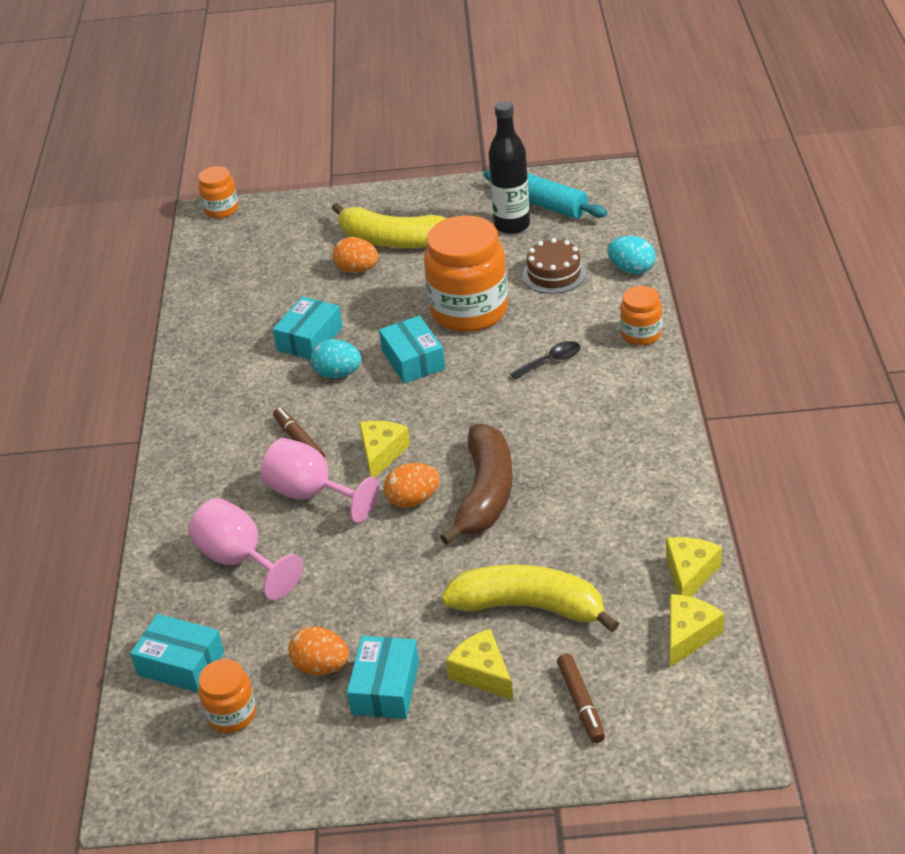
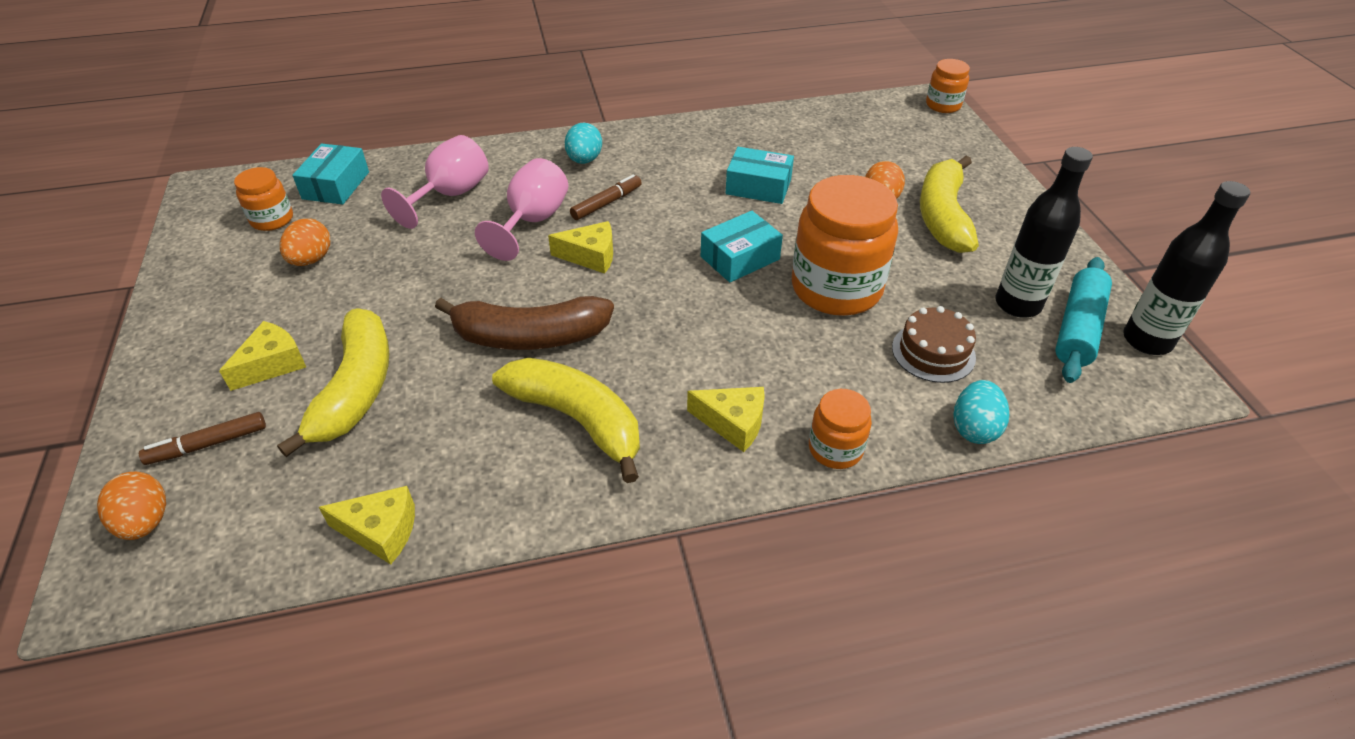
camera: 75 degrees right, 5 degrees up
turquoise egg [311,339,362,378] -> turquoise egg moved to [565,123,602,164]
turquoise box [347,636,419,719] -> none
orange egg [383,463,440,508] -> orange egg moved to [97,472,166,540]
black spoon [510,341,580,380] -> none
yellow cheese [670,594,724,667] -> yellow cheese moved to [687,387,765,452]
none -> yellow banana [492,358,640,483]
none -> black bottle [1123,181,1250,355]

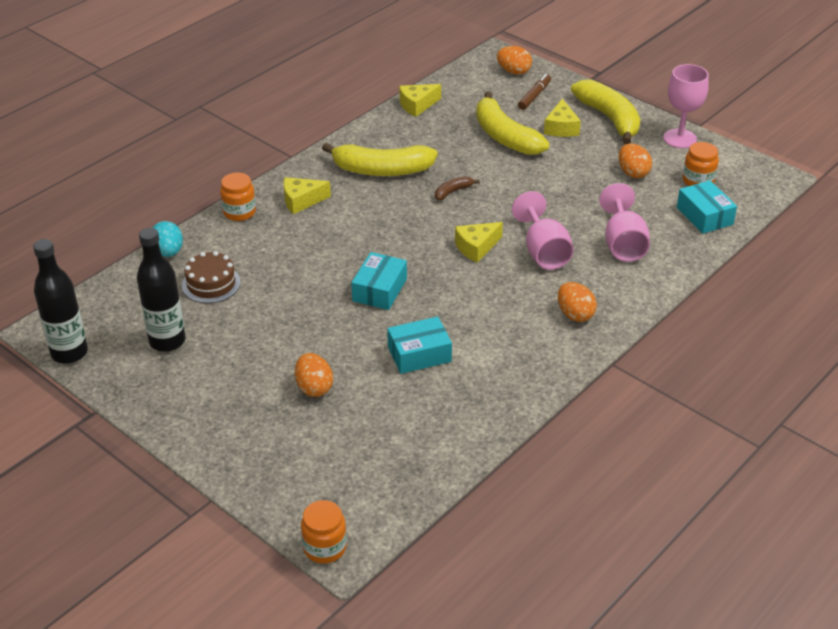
camera: 145 degrees right, 5 degrees down
brown banana [435,296,614,350] -> brown banana [435,176,480,200], size x0.45
turquoise egg [565,123,602,164] -> orange egg [558,282,597,322]
brown marker [570,174,642,220] -> none
orange jar [792,175,898,316] -> none
yellow banana [920,156,979,253] -> yellow banana moved to [571,79,640,144]
turquoise rolling pin [1055,257,1112,383] -> none
none -> pink goblet [664,64,709,148]

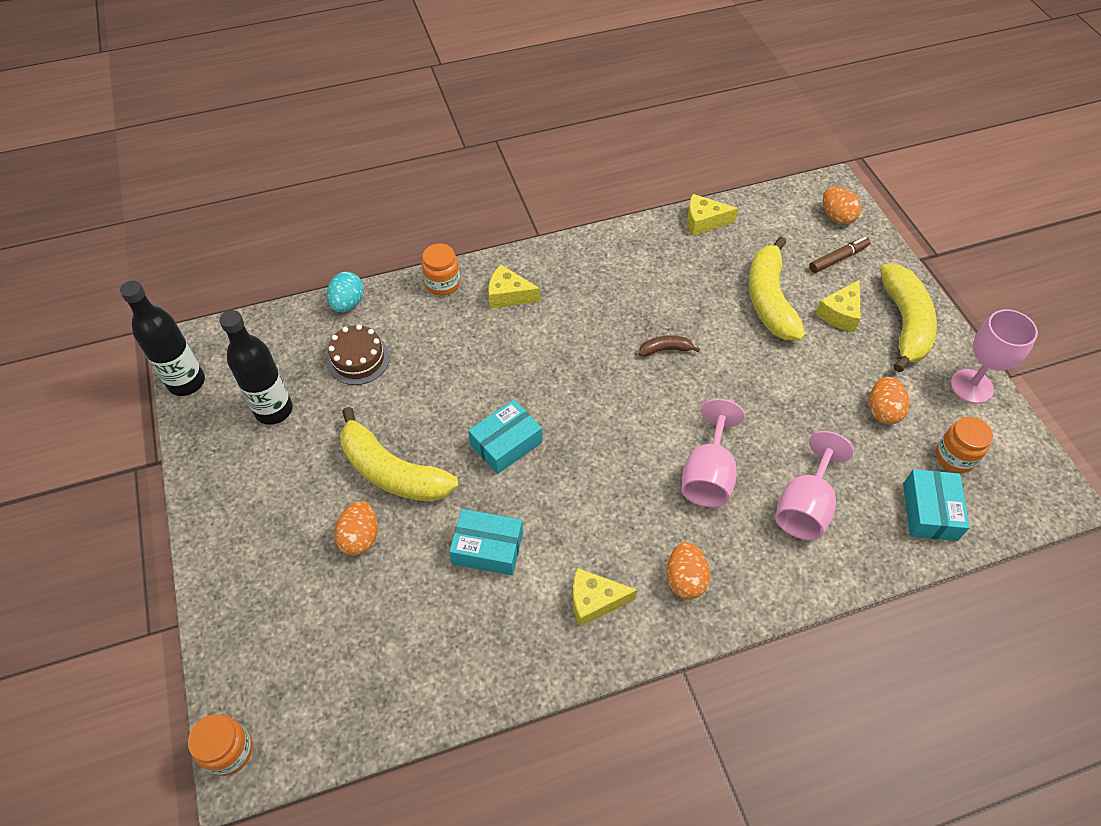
camera: 30 degrees right, 15 degrees up
yellow banana [322,143,438,176] -> yellow banana moved to [340,407,458,502]
yellow cheese [455,222,503,263] -> yellow cheese moved to [572,568,637,627]

